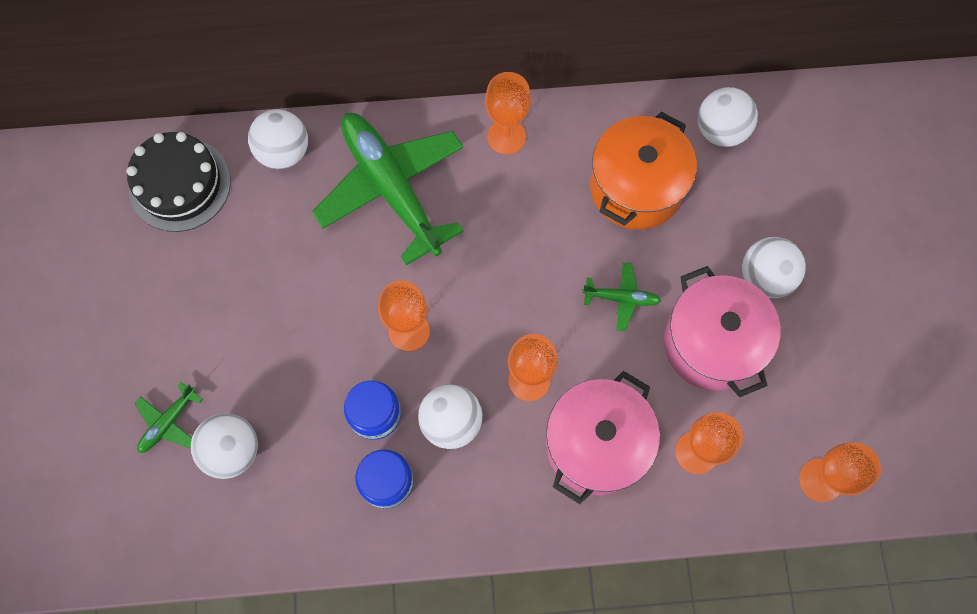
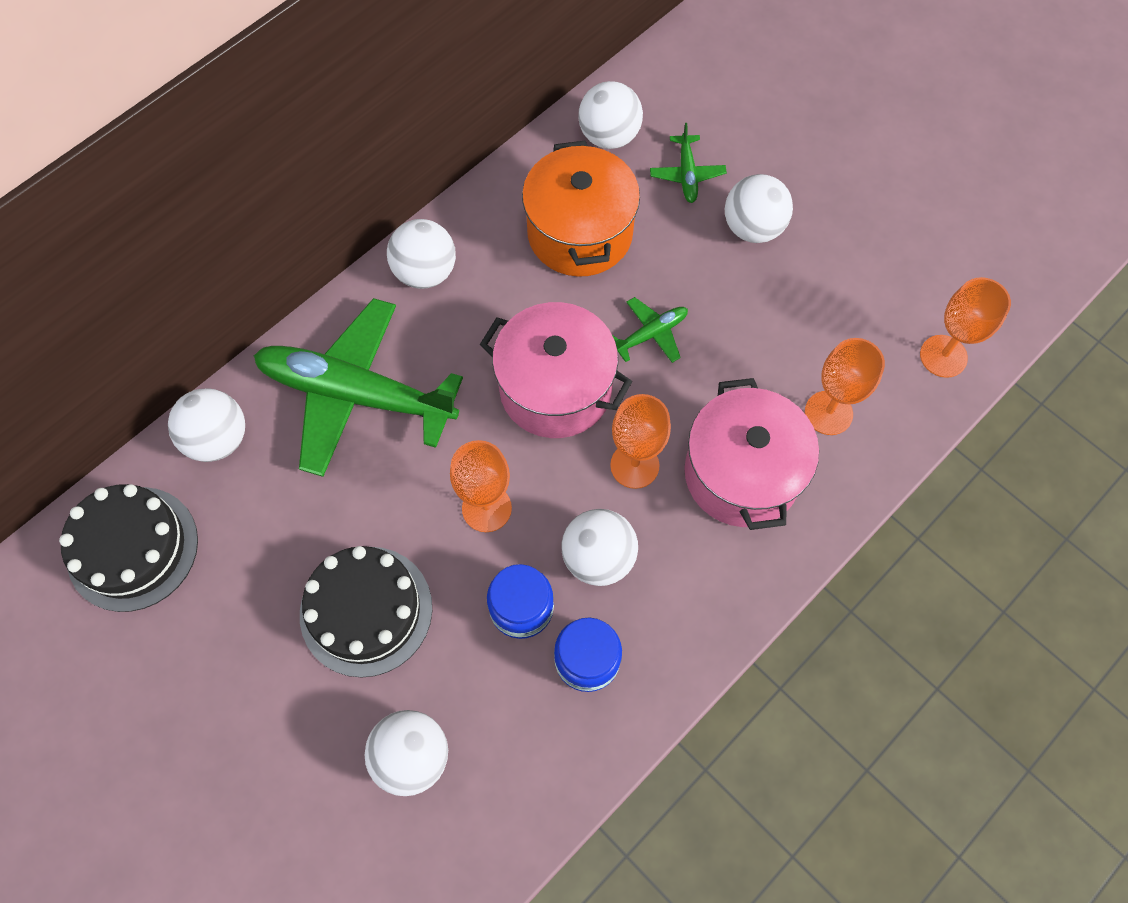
camera: 40 degrees left, 5 degrees down
green plane [135,382,203,453] -> green plane moved to [650,123,727,203]
orange goblet [485,72,531,155] -> white ball [387,219,456,289]
pink pot [664,266,781,397] -> pink pot moved to [480,302,632,438]
none -> black cake [300,546,432,677]

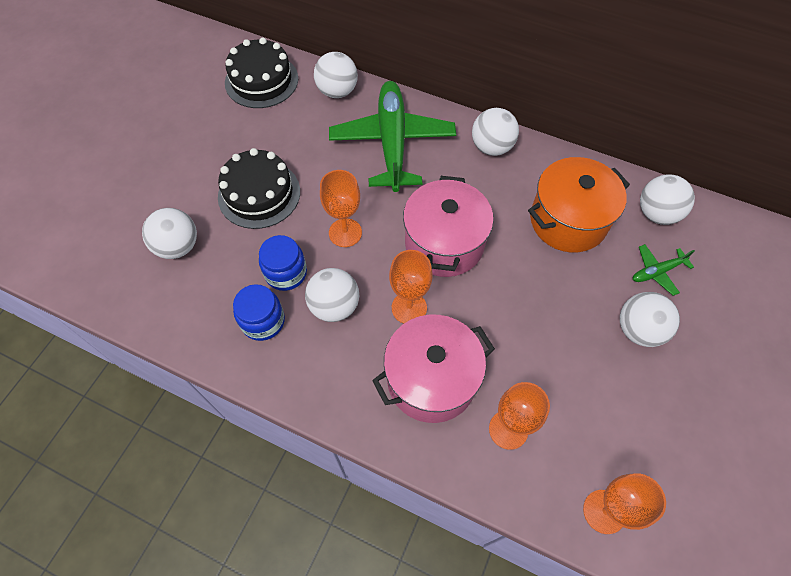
camera: 70 degrees right, 5 degrees down
green plane [612,297,688,363] -> none

